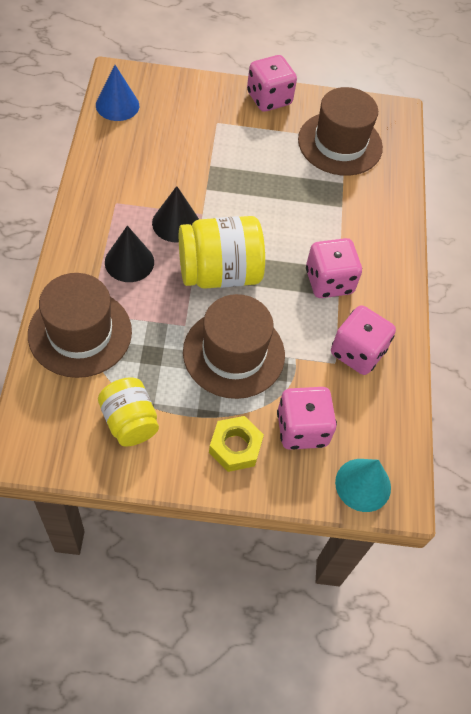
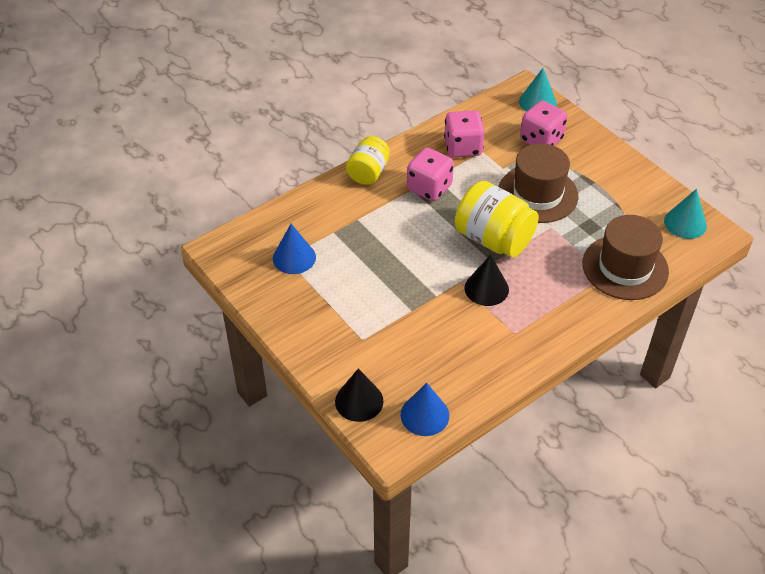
camera: 125 degrees left, 10 degrees down
yellow jar [98,377,159,446] -> yellow jar moved to [346,136,390,185]
black cone [105,226,154,282] -> black cone moved to [335,369,384,422]
yellow nut [209,416,264,472] -> none
pink dice [247,55,297,112] -> none
brown hat [298,87,383,176] -> blue cone [273,224,316,274]
none -> turquoise cone [664,189,707,239]

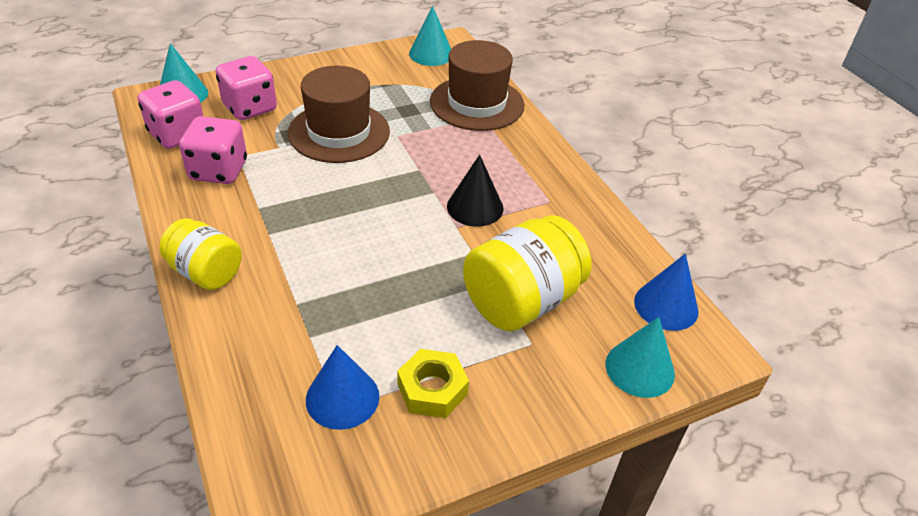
camera: 80 degrees left, 5 degrees down
black cone [335,369,384,422] -> turquoise cone [606,317,675,398]
pink dice [407,147,454,201] -> pink dice moved to [138,80,204,149]
yellow jar [455,181,539,257] -> yellow jar moved to [463,215,592,331]
none -> yellow nut [397,349,469,418]

